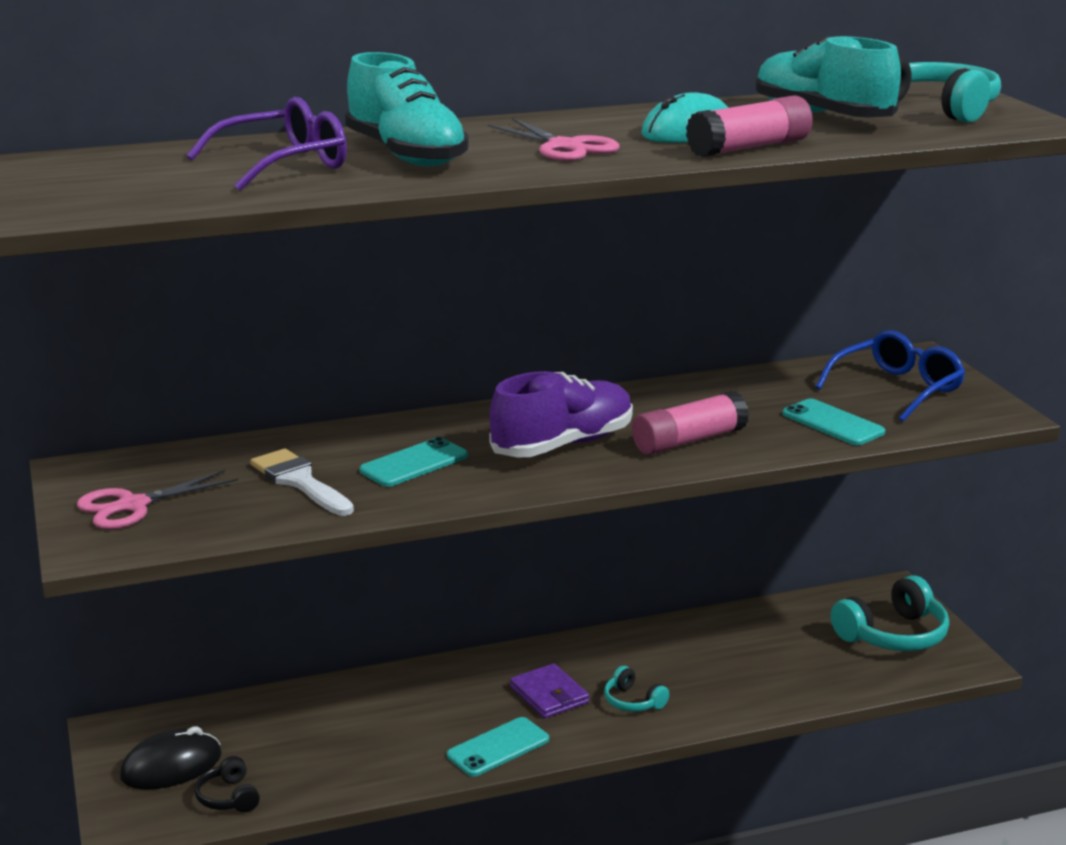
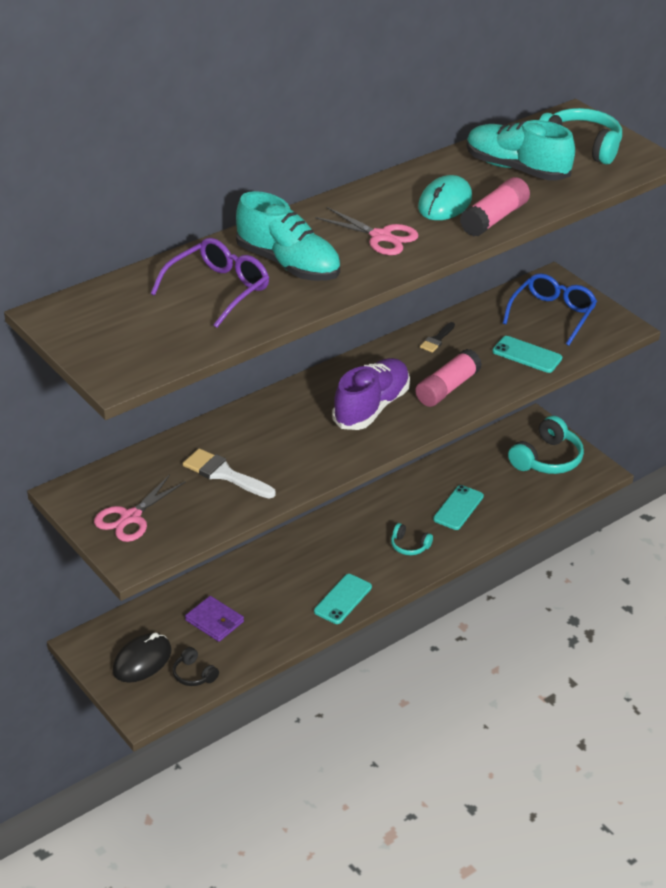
camera: 20 degrees left, 15 degrees up
turquoise phone [359,437,468,487] -> turquoise phone moved to [433,485,484,530]
purple wallet [510,663,589,718] -> purple wallet moved to [185,596,244,642]
none -> black brush [420,322,455,353]

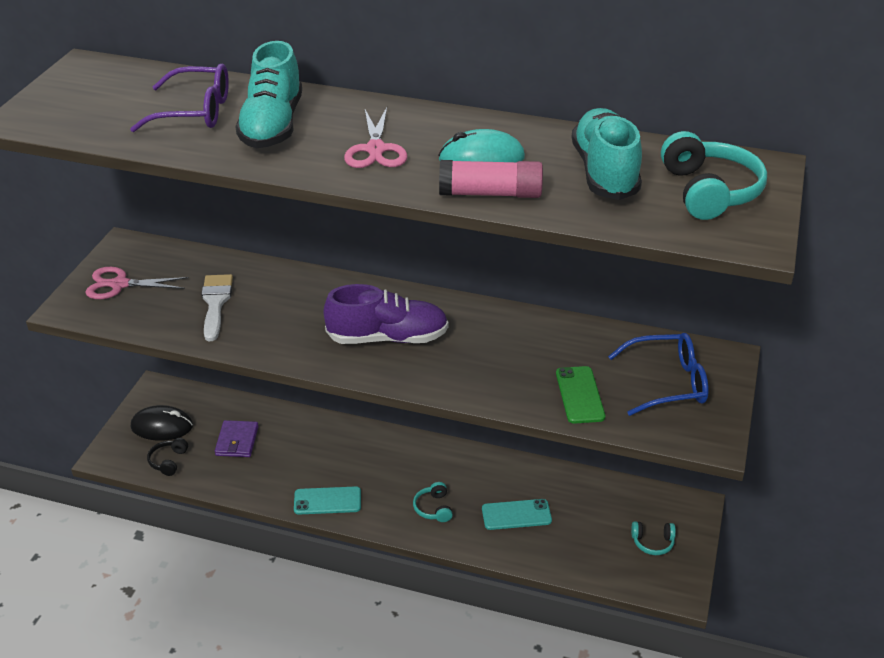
camera: 55 degrees right, 0 degrees up
pink glue stick [415,349,482,407] -> none
black brush [420,322,455,353] -> none
turquoise phone [492,336,562,373] -> green phone [556,366,605,424]
turquoise headphones [508,416,584,474] -> turquoise headphones [631,521,676,555], size x0.53

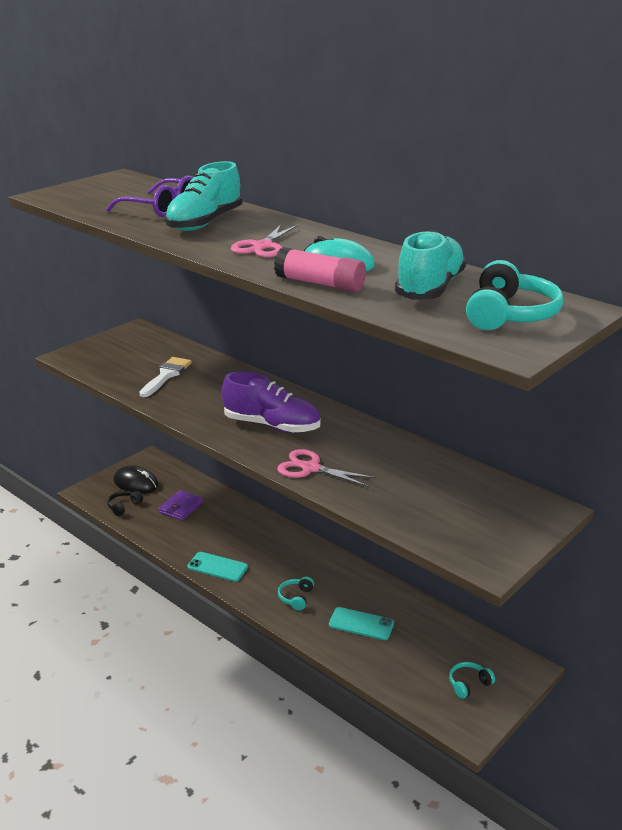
camera: 25 degrees right, 10 degrees down
pink scissors [85,267,188,299] -> pink scissors moved to [277,449,376,487]
green phone [556,366,605,424] -> none
blue glasses [608,333,709,416] -> none
turquoise headphones [631,521,676,555] -> turquoise headphones turned 120 degrees clockwise [449,662,495,699]

